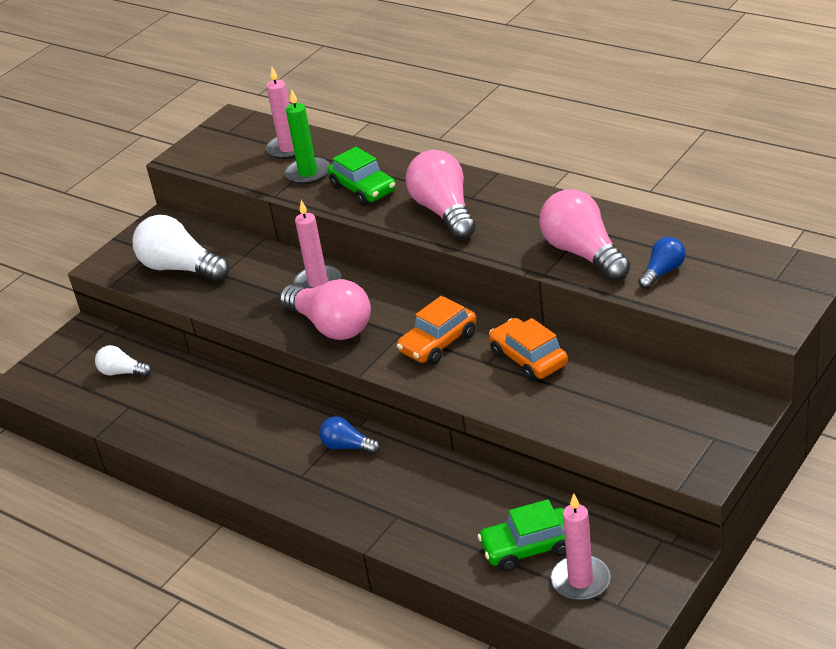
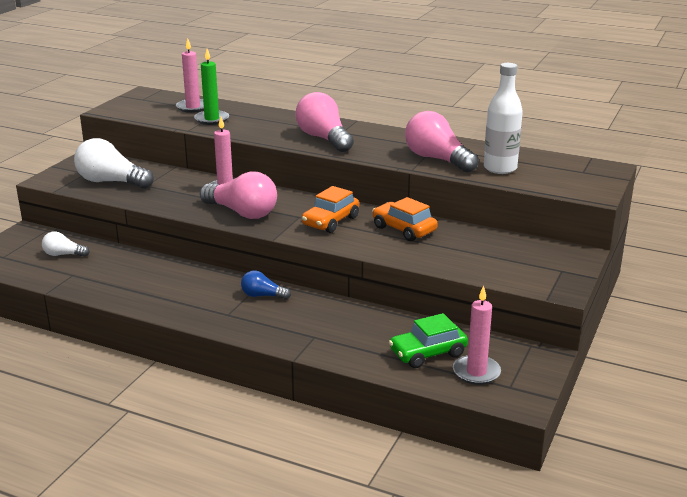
camera: 15 degrees left, 10 degrees down
green car [328,147,396,206] -> none
blue light bulb [638,237,685,289] -> white bottle [484,63,523,174]

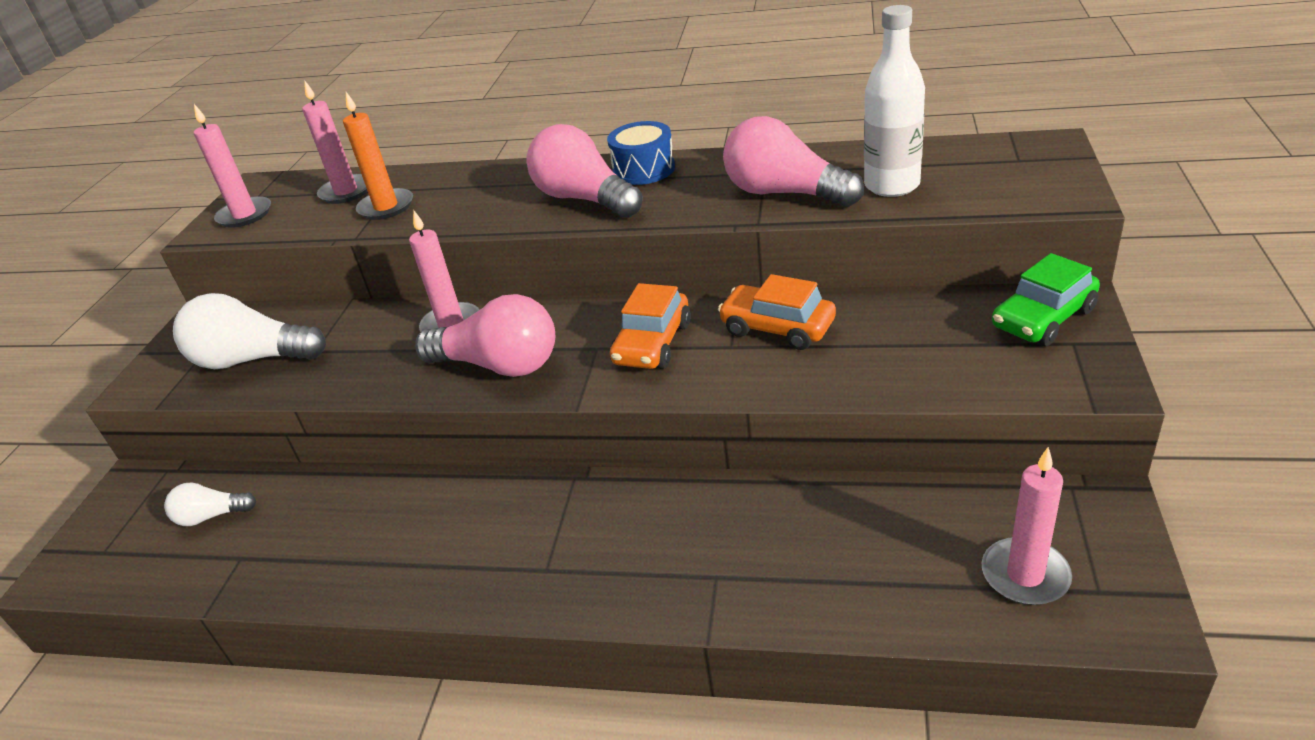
camera: 10 degrees left, 10 degrees up
green candle [194,49,229,125] -> orange candle [343,92,413,220]
blue light bulb [241,270,291,300] -> none
green car [389,313,468,368] -> green car moved to [992,253,1100,346]
none -> pink candle [194,104,271,228]
none -> blue drum [607,121,675,185]

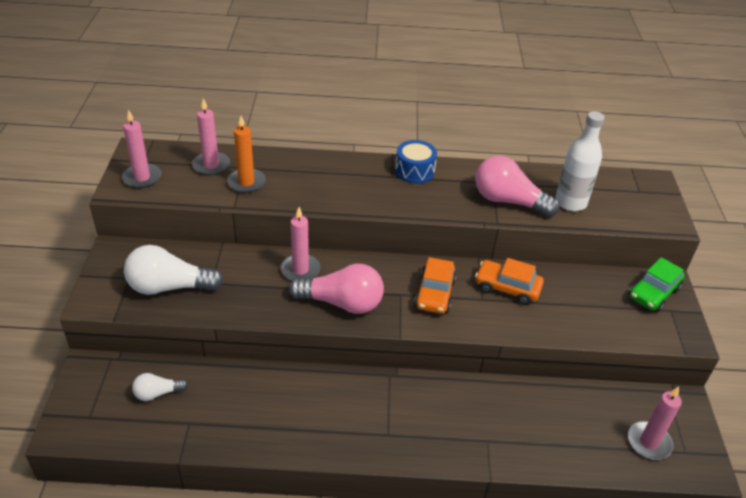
camera: 15 degrees left, 5 degrees up
pink light bulb [526,124,643,218] -> none

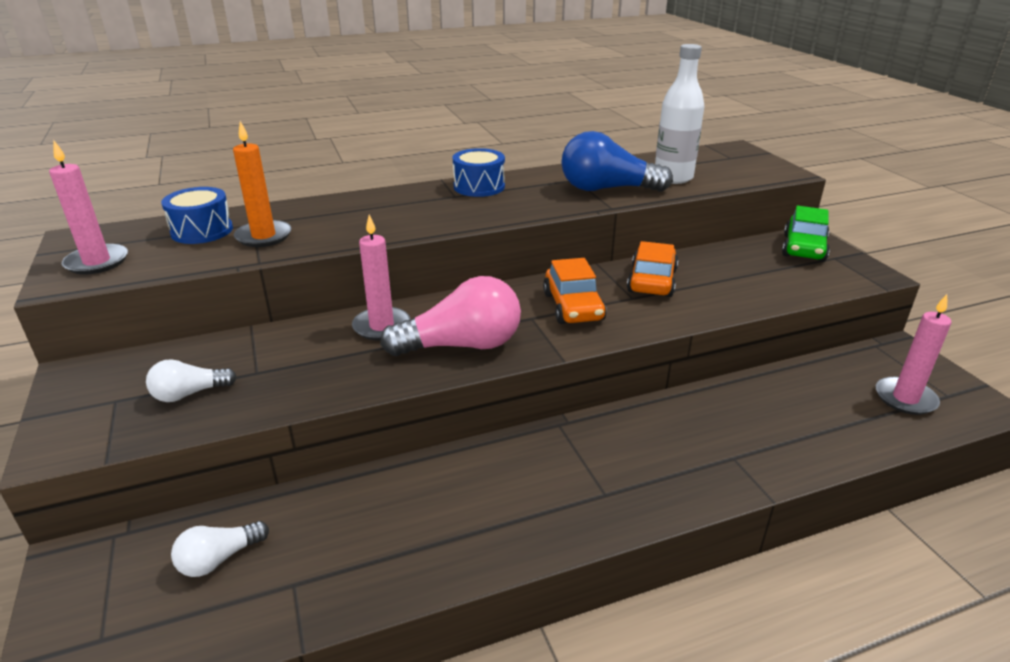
camera: 20 degrees left, 10 degrees down
white light bulb [124,245,224,295] -> white light bulb [146,359,237,402], size x0.53
pink candle [192,98,230,175] -> blue drum [161,187,233,244]
pink light bulb [475,156,560,217] -> blue light bulb [561,131,673,192]
orange car [475,258,544,305] -> orange car turned 105 degrees clockwise [627,241,678,297]

